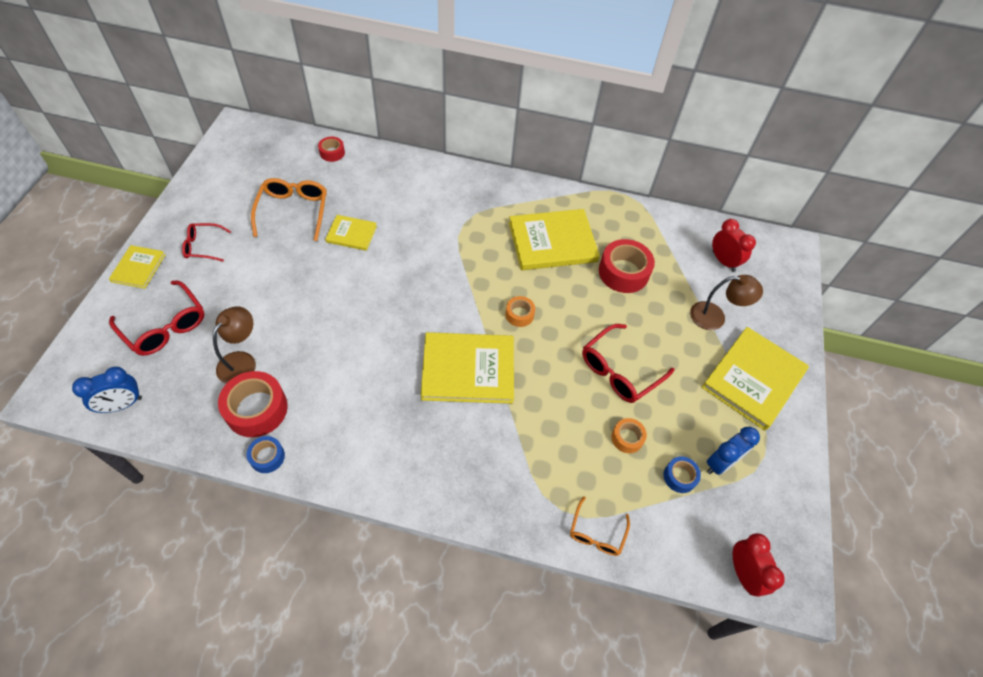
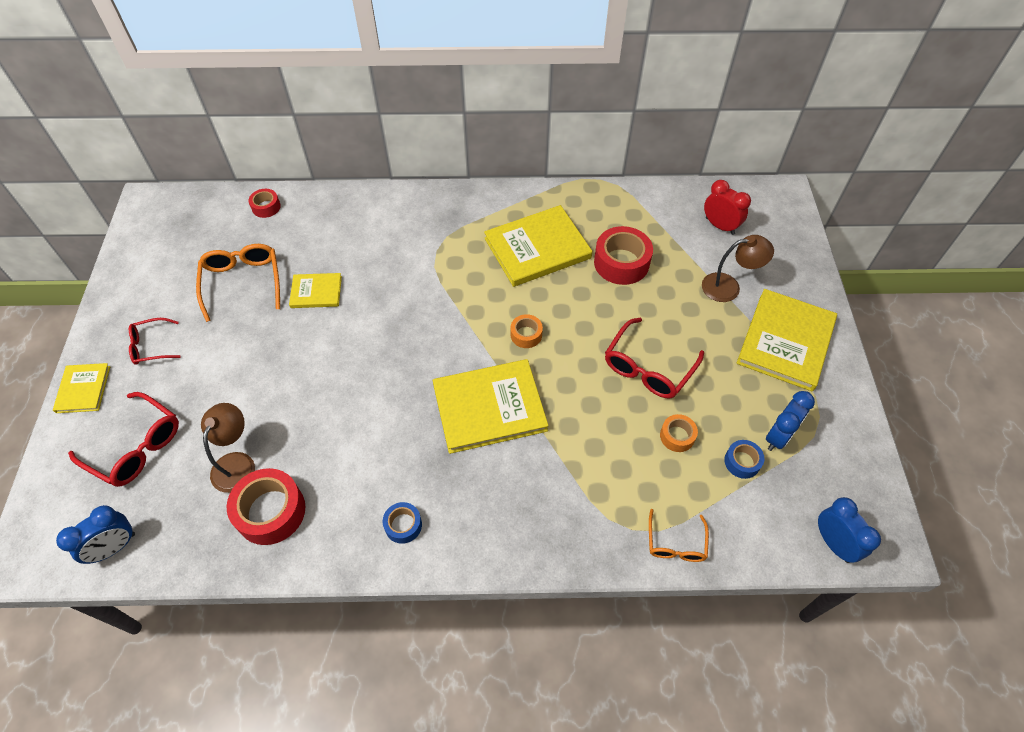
camera: 10 degrees left, 0 degrees up
blue tape [247,436,285,473] -> blue tape moved to [383,502,422,544]
red clock [733,533,784,597] -> blue clock [818,497,881,563]

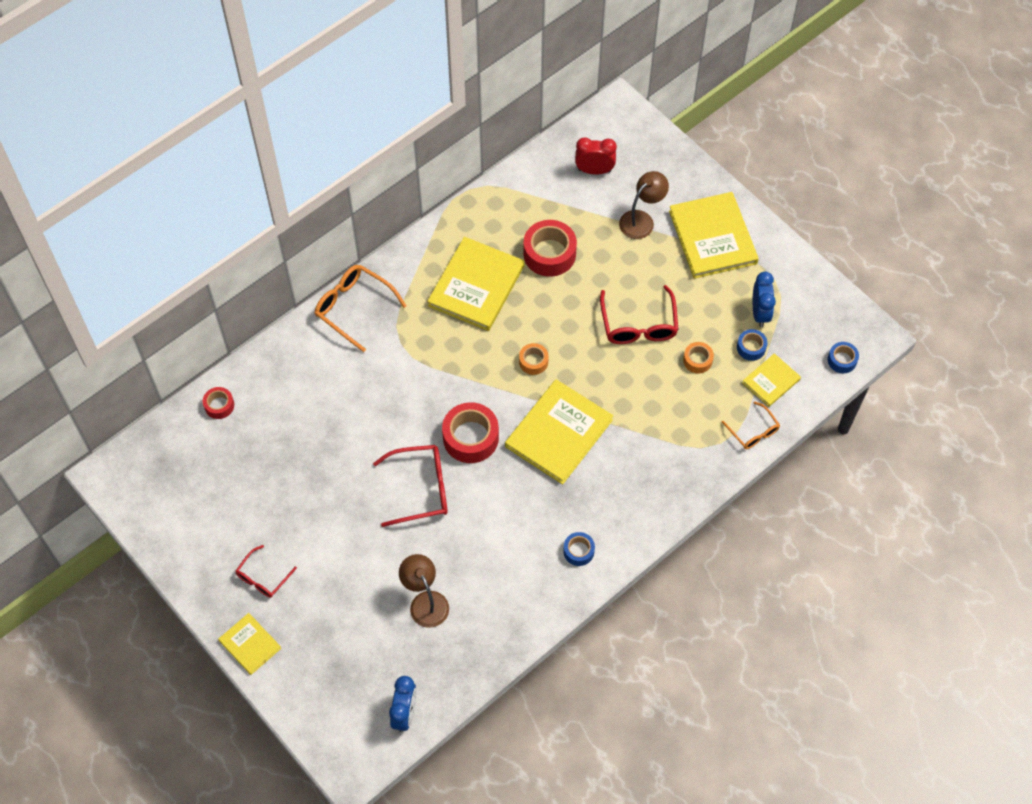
camera: 40 degrees left, 5 degrees up
red glasses [68,392,179,487] -> red glasses moved to [373,445,448,527]
orange glasses [196,244,280,322] -> orange glasses moved to [314,265,407,352]
red tape [227,468,306,545] -> red tape moved to [442,402,499,463]
yellow book [289,273,342,308] -> yellow book moved to [742,353,801,407]
blue clock [818,497,881,563] -> blue tape [828,342,859,373]

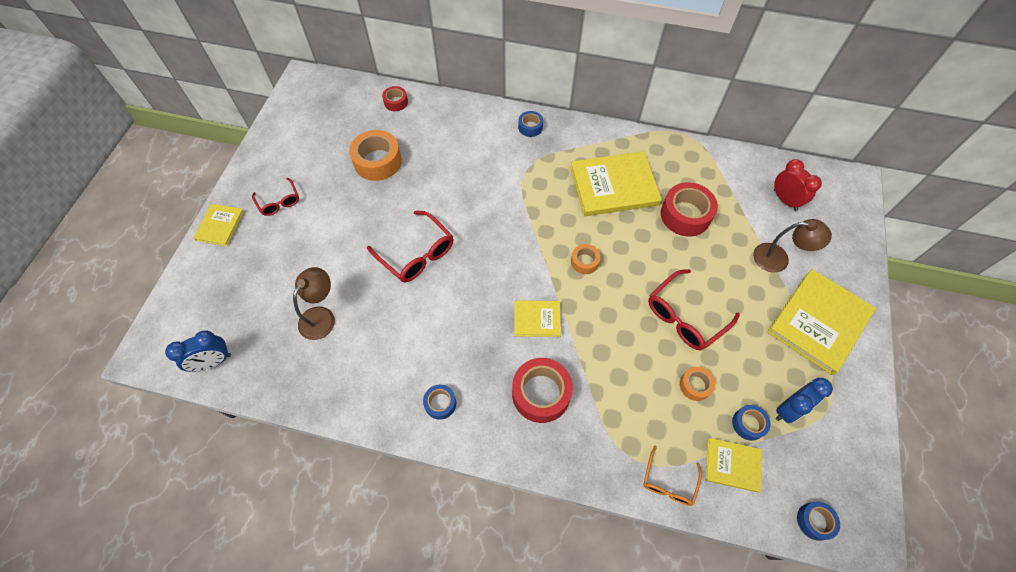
camera: 55 degrees right, 0 degrees up
red glasses [236,545,297,598] -> red glasses turned 120 degrees counterclockwise [252,178,299,216]
orange glasses [314,265,407,352] -> blue tape [518,111,543,137]
red tape [442,402,499,463] -> red tape moved to [512,358,573,423]
yellow book [505,379,613,485] -> yellow book [514,300,561,337], size x0.53
none -> orange tape [349,130,402,181]

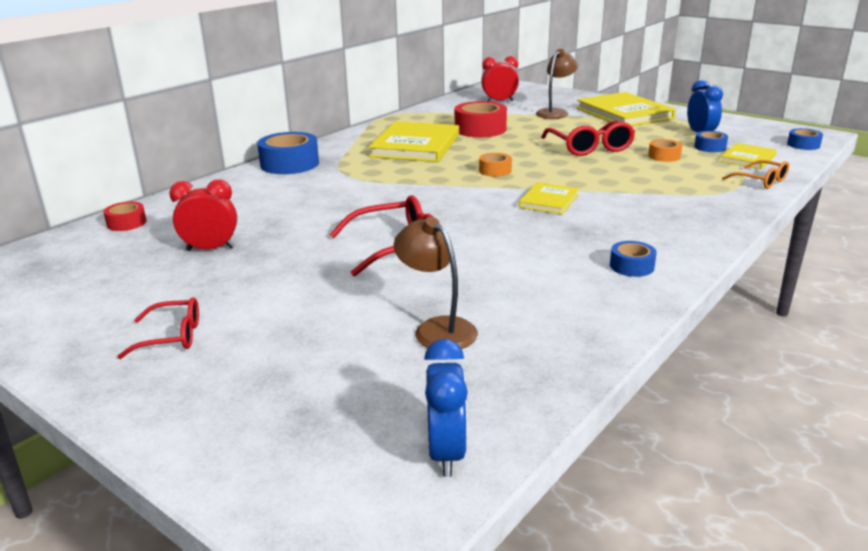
camera: 65 degrees left, 35 degrees down
yellow book [193,204,244,246] -> none
orange tape [349,130,402,181] -> red clock [169,179,237,251]
red tape [512,358,573,423] -> none
blue tape [518,111,543,137] -> blue tape [257,132,319,174], size x1.86

